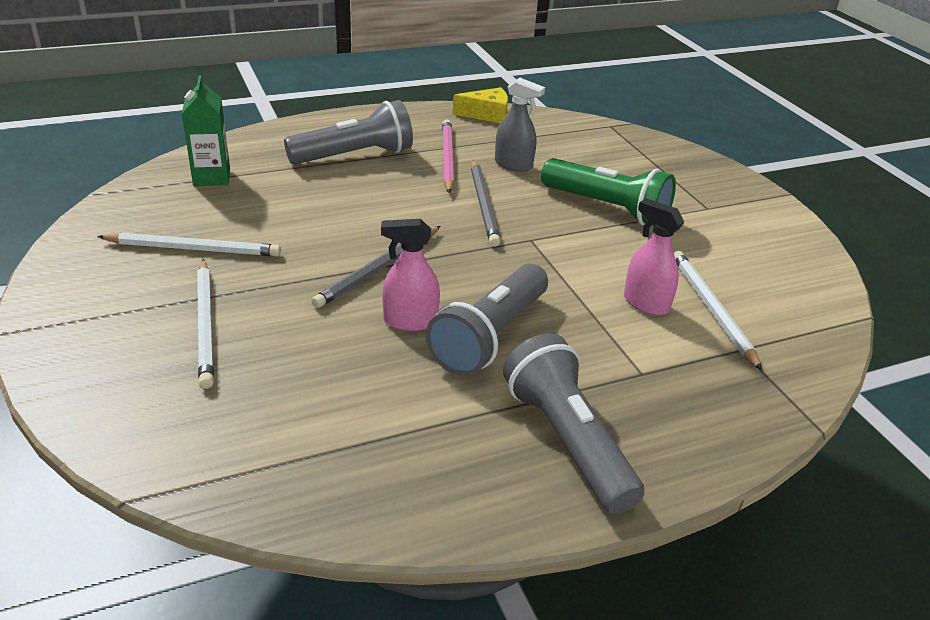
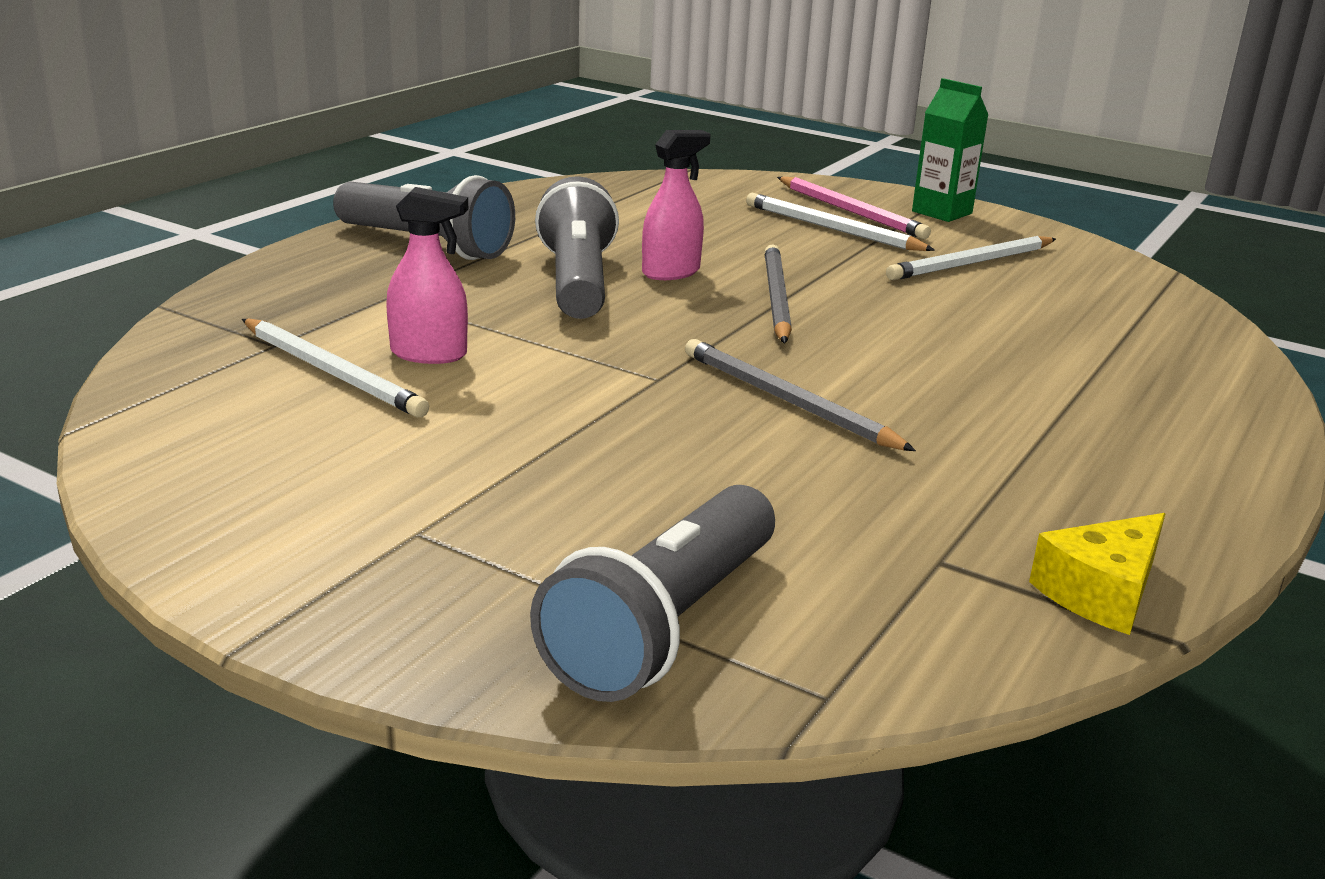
camera: 145 degrees right, 10 degrees down
green carton [182,75,230,186] -> green carton moved to [912,78,988,222]
grey flashlight [284,100,413,165] -> grey flashlight moved to [530,485,775,702]
pink pencil [442,119,454,194] -> pink pencil moved to [777,176,931,239]
grey spray bottle [495,78,545,172] -> none
green flashlight [541,158,676,226] -> none

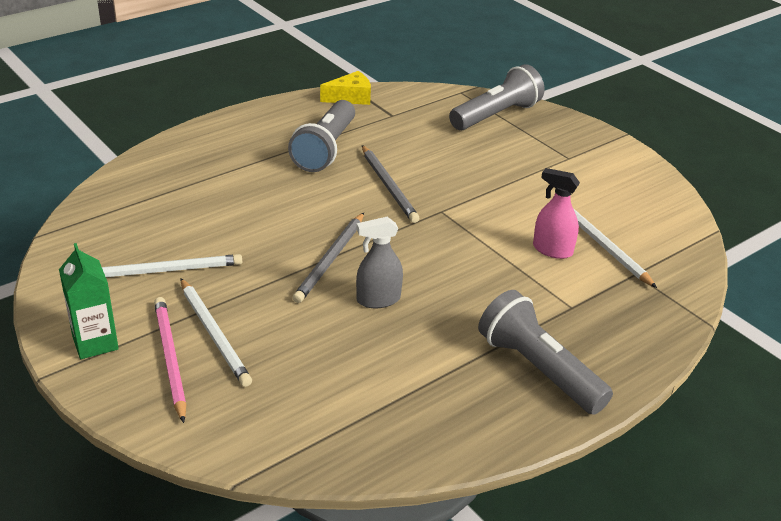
camera: 160 degrees left, 10 degrees up
grey flashlight [535,176,619,319] -> grey flashlight moved to [288,100,355,172]
pink spray bottle [642,130,711,280] -> grey spray bottle [356,217,403,308]

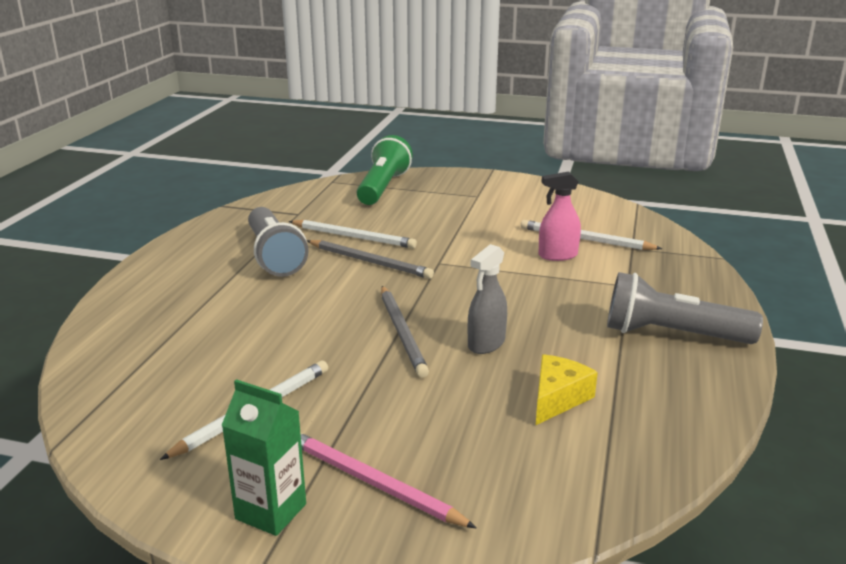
camera: 35 degrees left, 10 degrees down
white pencil [180,278,252,387] -> white pencil moved to [289,220,417,248]
yellow cheese [320,71,371,105] -> yellow cheese moved to [536,354,598,425]
grey flashlight [449,64,544,130] -> green flashlight [357,135,413,205]

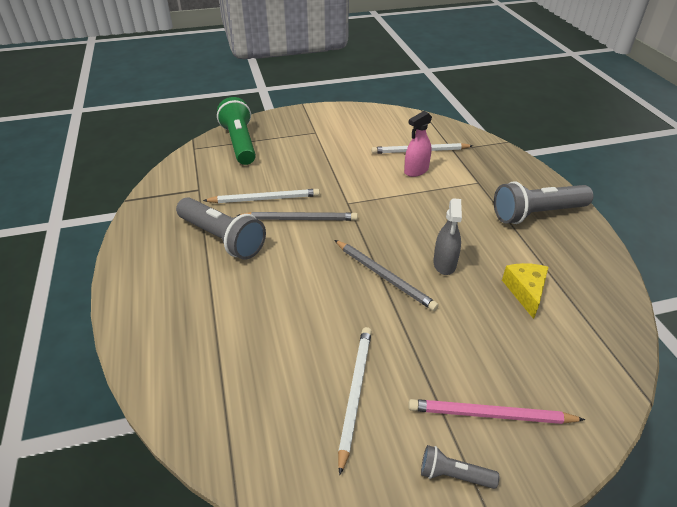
camera: 30 degrees left, 15 degrees up
green carton [222,379,306,536] -> grey flashlight [421,445,499,489]

